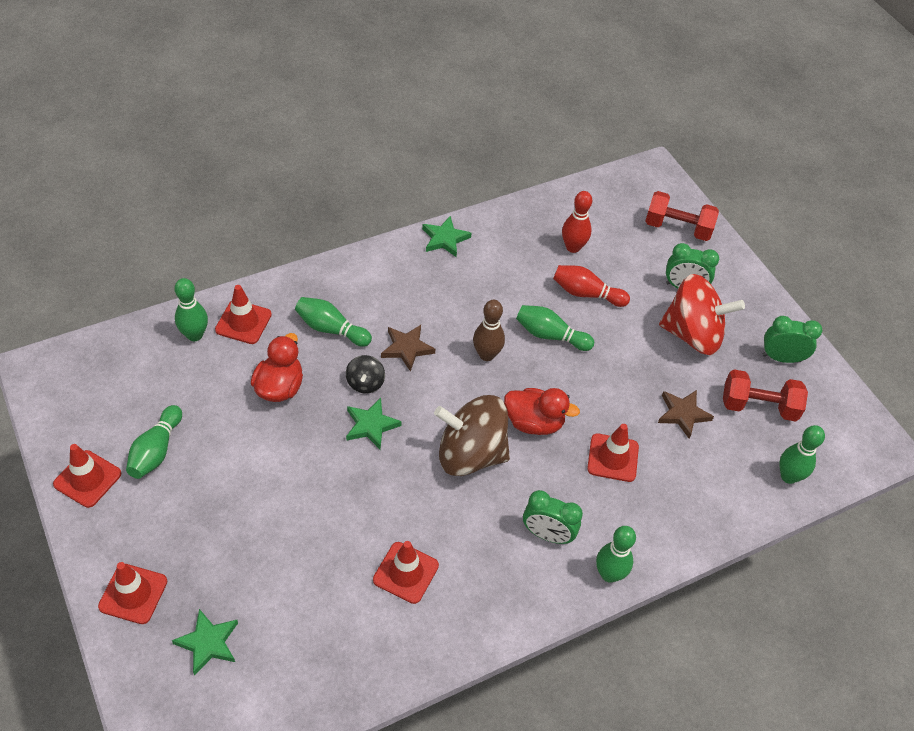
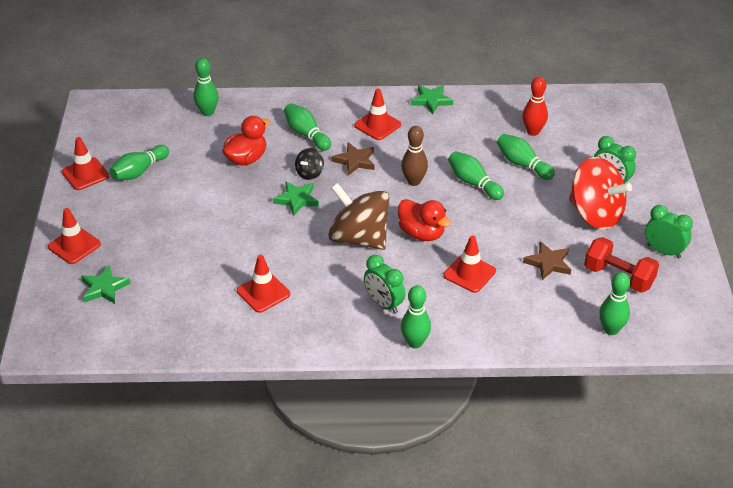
camera: 30 degrees right, 10 degrees down
red traffic cone [215,285,272,344] -> red traffic cone moved to [354,89,401,140]
red bowling pin [553,265,630,307] -> green bowling pin [497,134,555,180]
red dumbbell [645,191,719,241] -> none

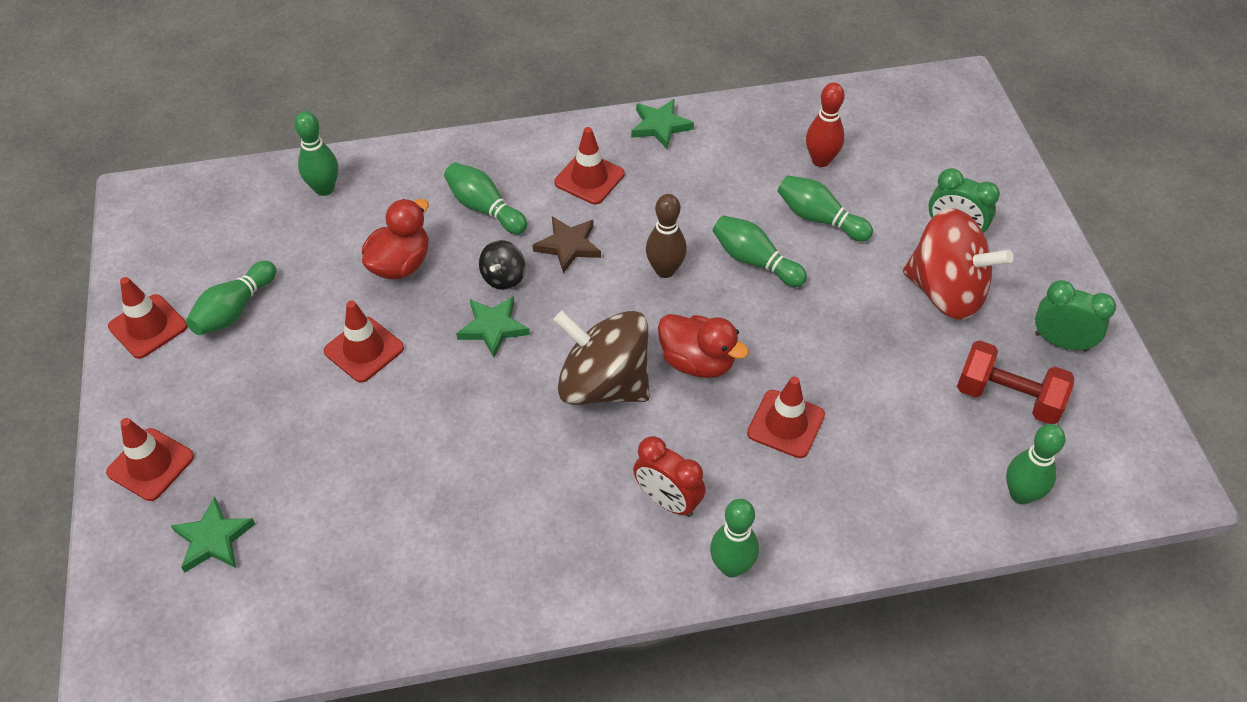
camera: 10 degrees left, 10 degrees up
red traffic cone [237,255,290,313] -> red traffic cone moved to [324,300,404,383]
green clock [364,255,405,314] -> red clock [633,436,706,517]
brown star [523,241,571,280] -> none

